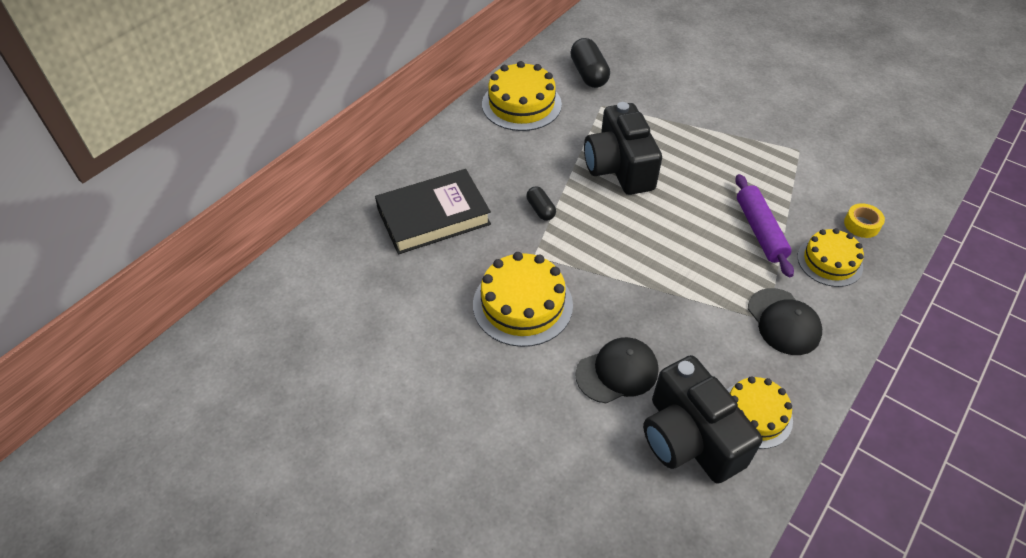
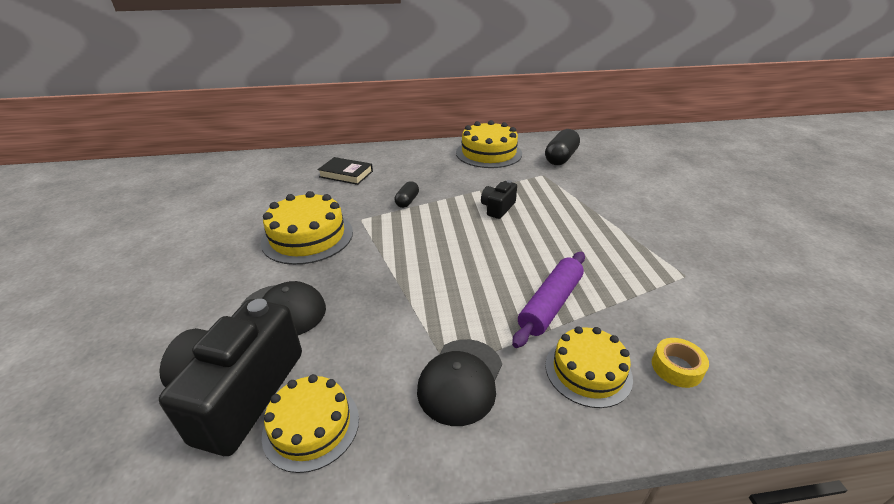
camera: 45 degrees right, 15 degrees down
black book [375,169,491,254] -> black book [318,157,373,185], size x0.58
black camera [584,102,662,195] -> black camera [481,180,517,219], size x0.50

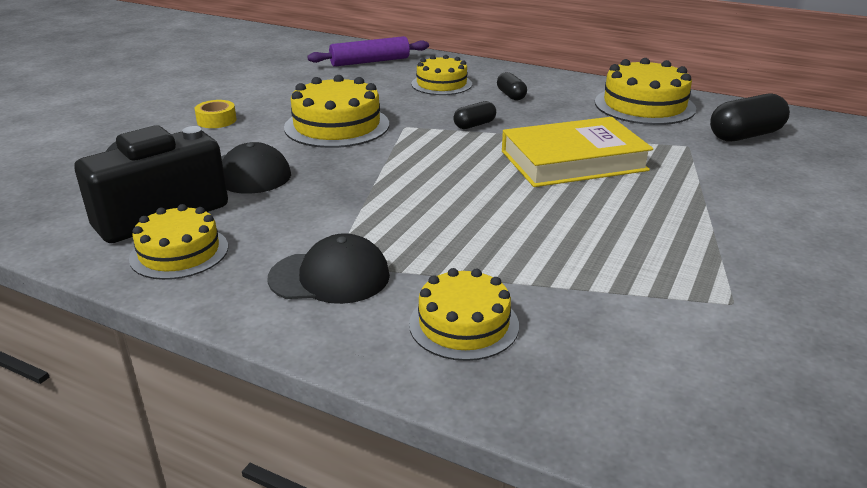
camera: 35 degrees right, 5 degrees down
black book [318,157,373,185] -> yellow cake [411,55,472,95]
black cap [417,339,502,426] -> black cap turned 150 degrees counterclockwise [268,233,390,304]
black camera [481,180,517,219] -> yellow book [502,117,653,187]
purple rolling pin [512,252,585,348] -> purple rolling pin moved to [307,36,429,67]
yellow tape [652,338,709,388] -> yellow tape moved to [194,100,236,128]
none -> black capsule [497,72,527,101]

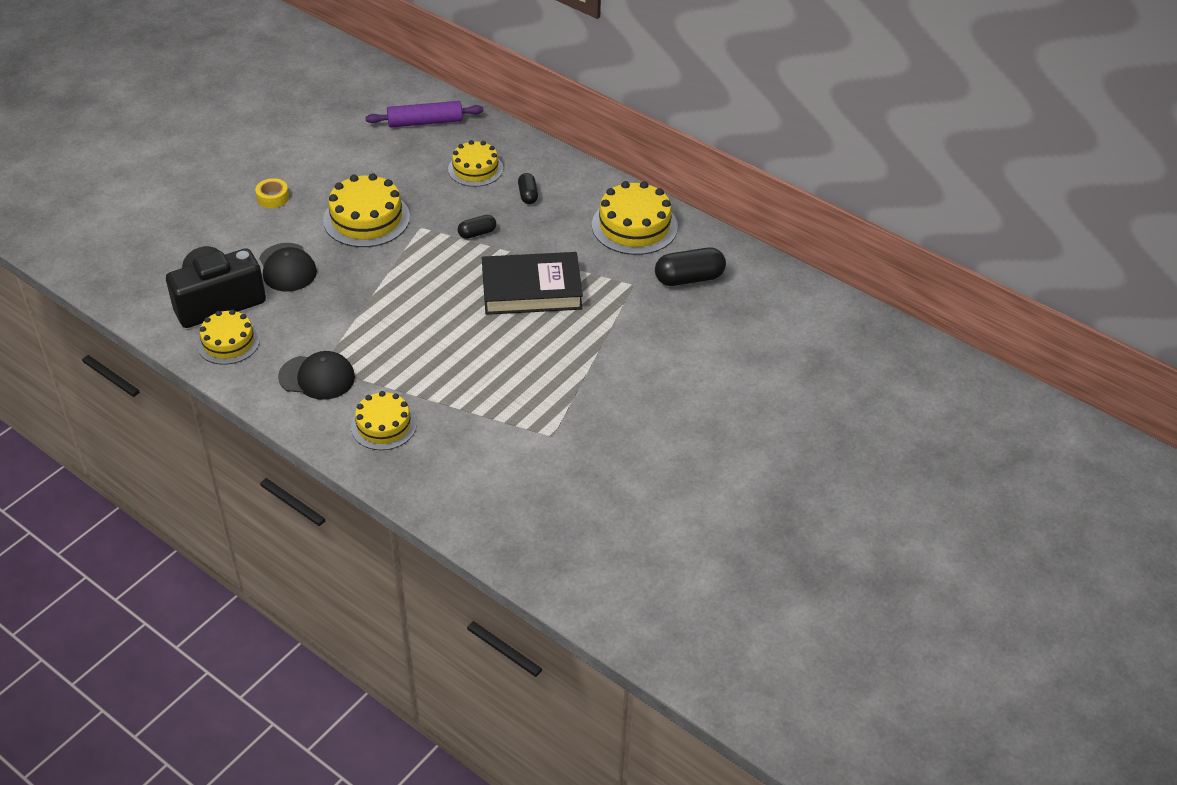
camera: 10 degrees right, 15 degrees up
yellow book [502,117,653,187] -> black book [482,252,583,315]

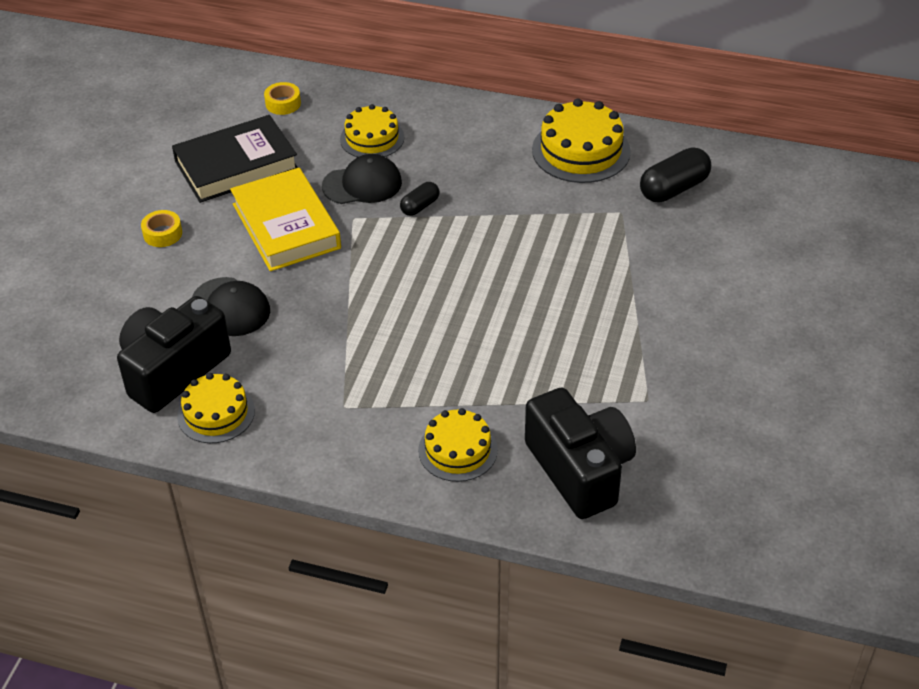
camera: 20 degrees left, 0 degrees up
black cap [278,351,355,400] -> black cap moved to [322,154,402,204]
yellow cake [323,173,410,247] -> yellow book [230,168,341,271]
purple rolling pin [365,101,484,127] -> yellow tape [264,82,301,115]
black book [482,252,583,315] -> black book moved to [172,115,298,203]
black capsule [518,173,538,204] -> none
none -> black camera [525,388,636,519]

